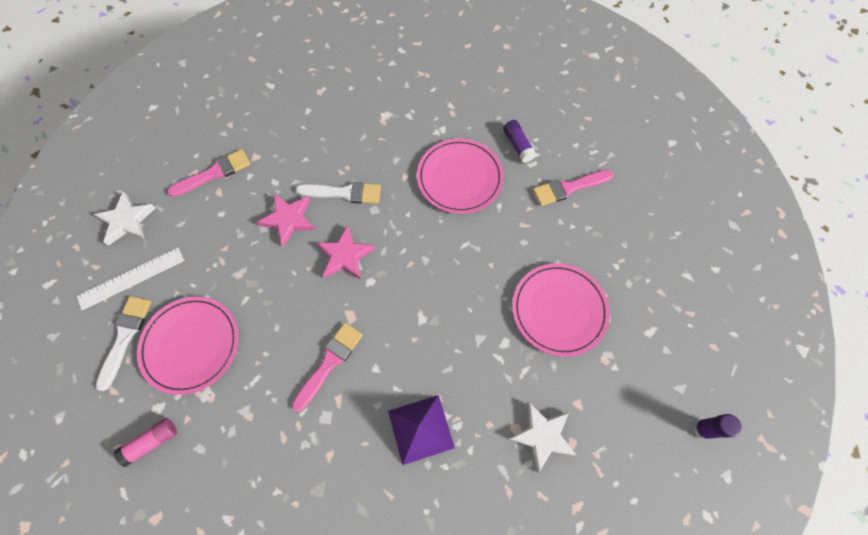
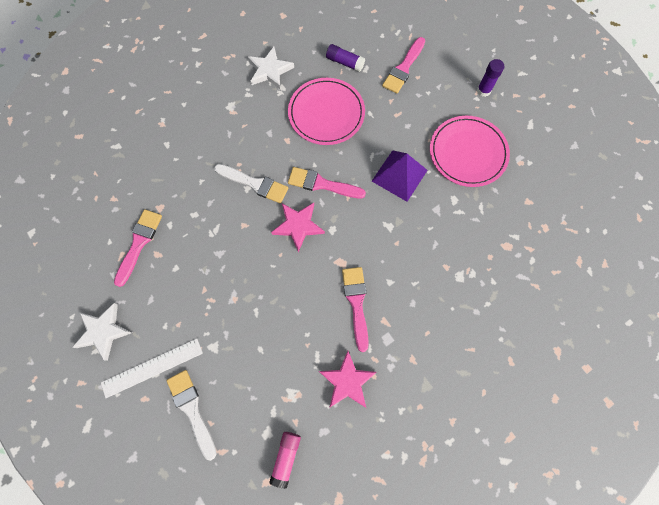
camera: 40 degrees left, 5 degrees up
white ruler [77,248,184,310] -> white ruler turned 45 degrees clockwise [101,339,203,398]
pink plate [137,296,239,395] -> none
pink star [257,194,315,246] -> pink star moved to [319,351,377,408]
white brush [296,182,381,204] -> white brush turned 60 degrees clockwise [214,164,288,203]
purple pyramid [388,395,455,465] -> purple pyramid moved to [372,150,428,202]
white star [509,402,576,473] -> white star moved to [248,47,294,89]
purple glue stick [693,414,742,440] -> purple glue stick moved to [477,59,505,97]
none -> pink brush [288,167,366,199]

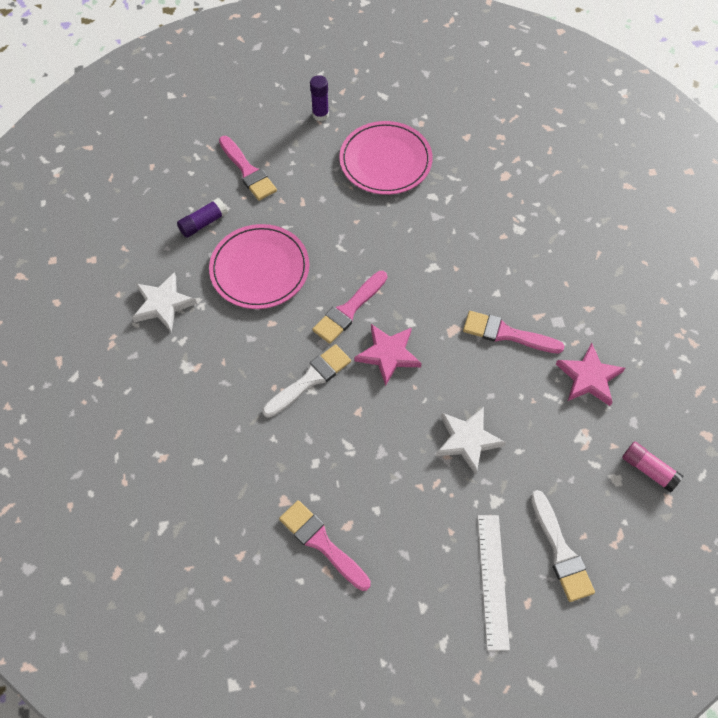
camera: 65 degrees left, 10 degrees down
white star [72,303,132,361] -> white star moved to [436,407,506,475]
white brush [166,370,217,461] -> white brush turned 105 degrees counterclockwise [531,490,595,602]
purple pyramid [372,150,428,202] -> none

